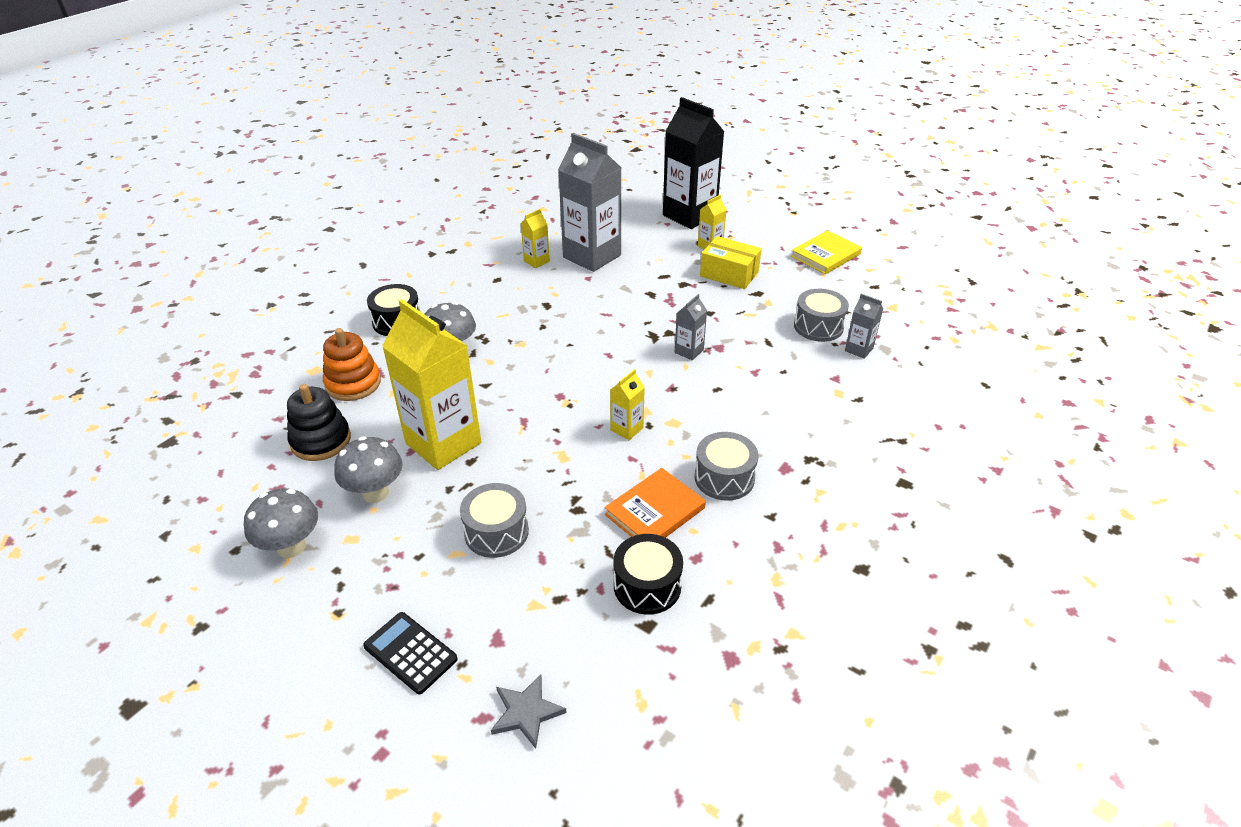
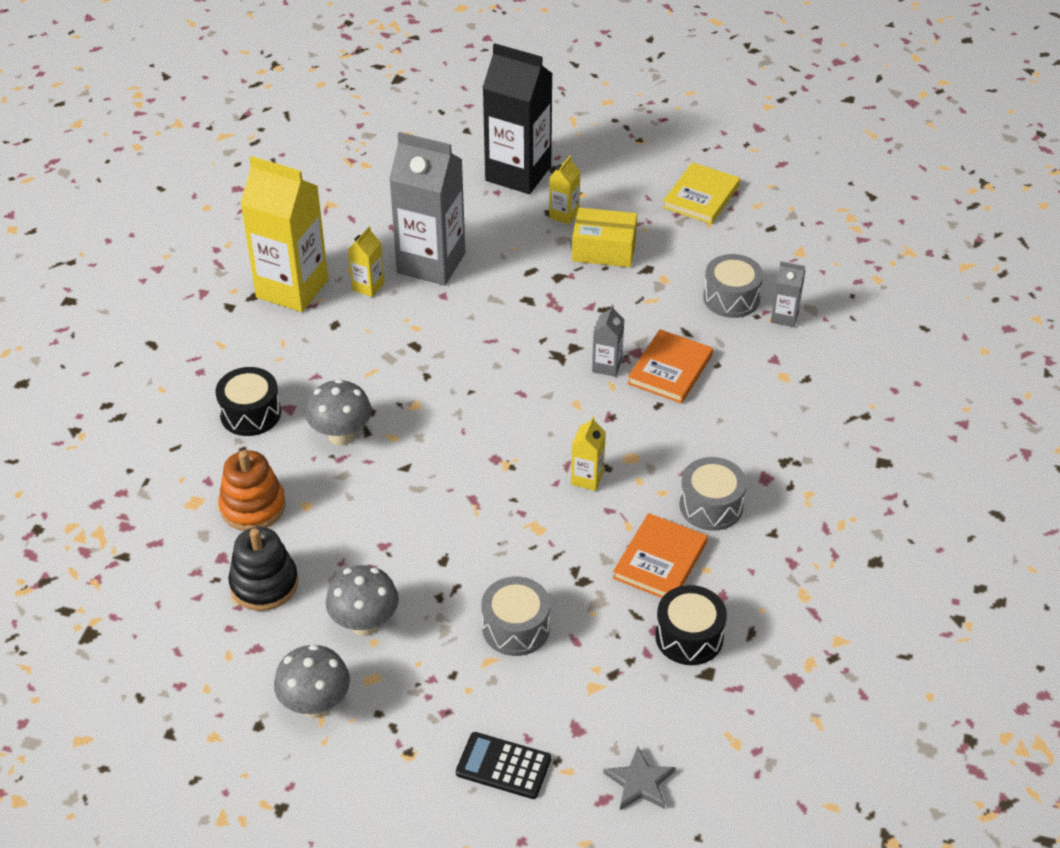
camera: 20 degrees left, 5 degrees up
yellow carton [382,299,481,470] -> yellow carton moved to [240,156,328,312]
none -> orange book [627,329,713,404]

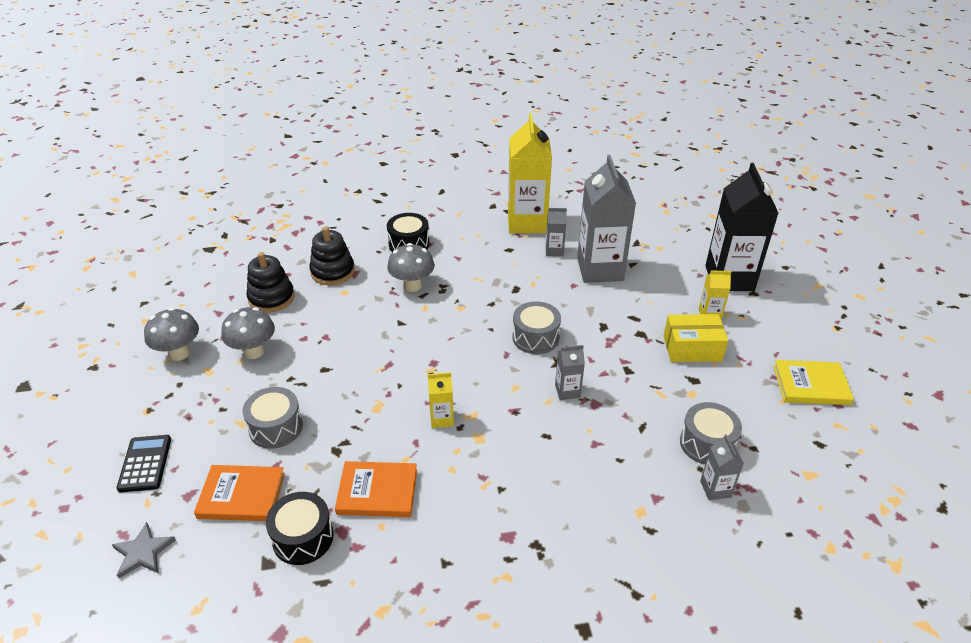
camera: 65 degrees right, 5 degrees down
orange stacking toy [218,450,286,531] -> black stacking toy [310,227,355,285]
yellow carton [348,226,384,297] -> grey carton [546,208,567,256]
yellow box [572,207,637,267] -> yellow box turned 75 degrees counterclockwise [664,314,728,362]
orange book [627,329,713,404] -> orange book moved to [194,465,285,521]
grey drum [679,457,747,531] -> grey drum moved to [512,301,561,354]

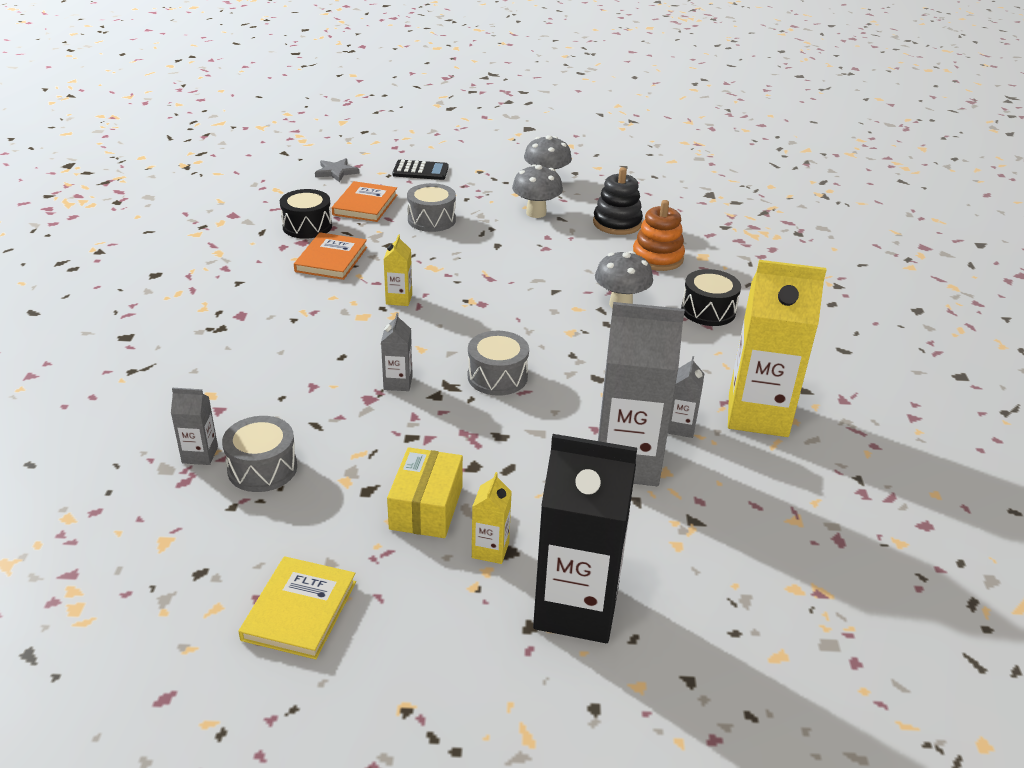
camera: 100 degrees right, 5 degrees down
black stacking toy [310,227,355,285] -> orange stacking toy [633,200,685,271]

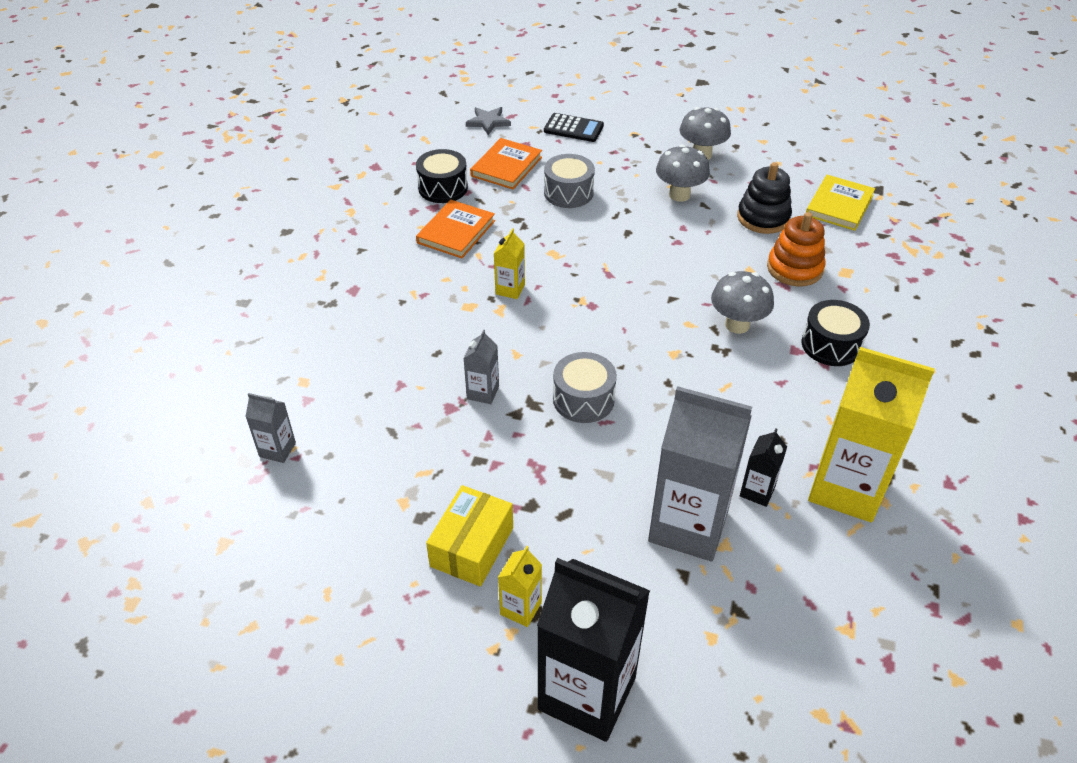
camera: 15 degrees right, 10 degrees up
grey drum [222,416,297,492] -> none
yellow book [238,556,356,660] -> yellow book moved to [806,175,875,231]
grey carton [668,356,704,438] -> black carton [740,429,787,507]

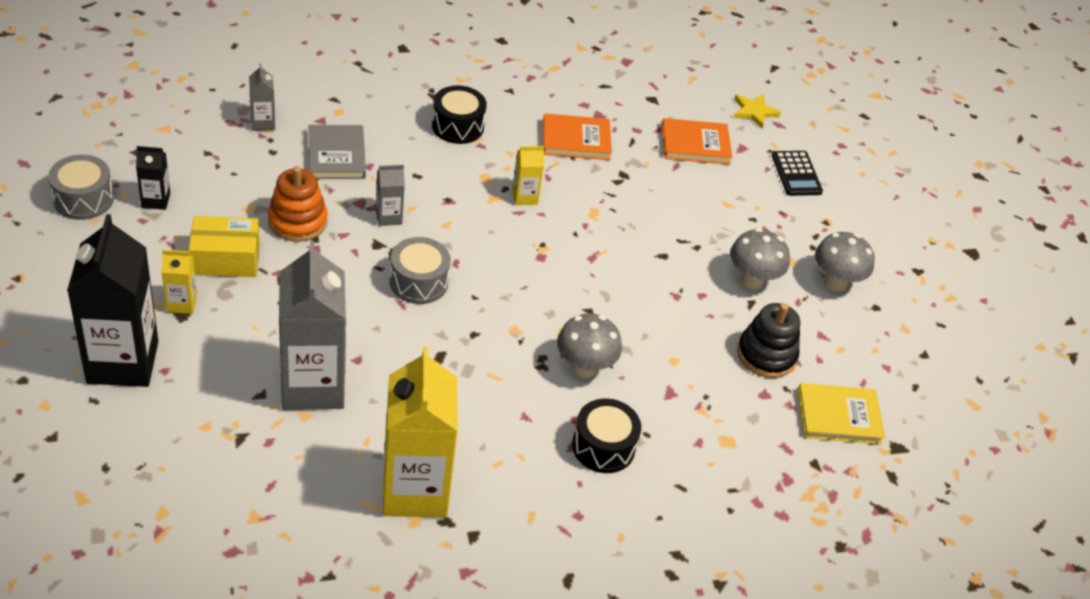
camera: 55 degrees right, 0 degrees up
black drum [416,149,468,203] -> black drum moved to [432,85,487,144]
grey star [466,107,511,135] -> yellow star [734,94,781,128]
grey drum [544,154,595,208] -> grey drum moved to [48,155,114,220]
black carton [740,429,787,507] -> black carton moved to [136,146,170,210]
orange stacking toy [767,212,826,286] -> orange stacking toy moved to [268,166,328,242]
none -> grey book [309,125,366,179]

